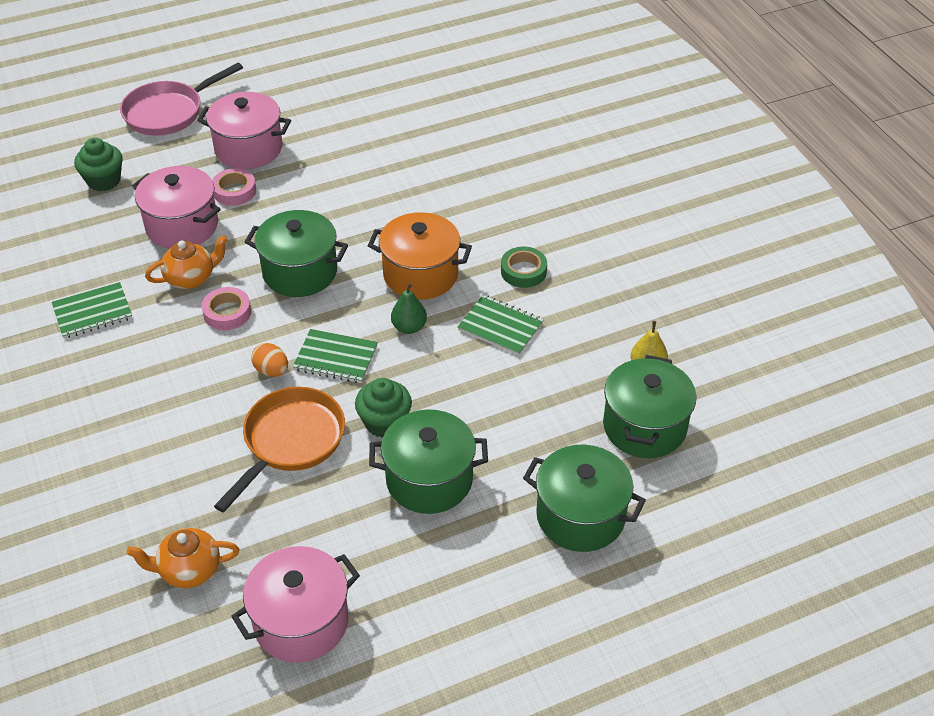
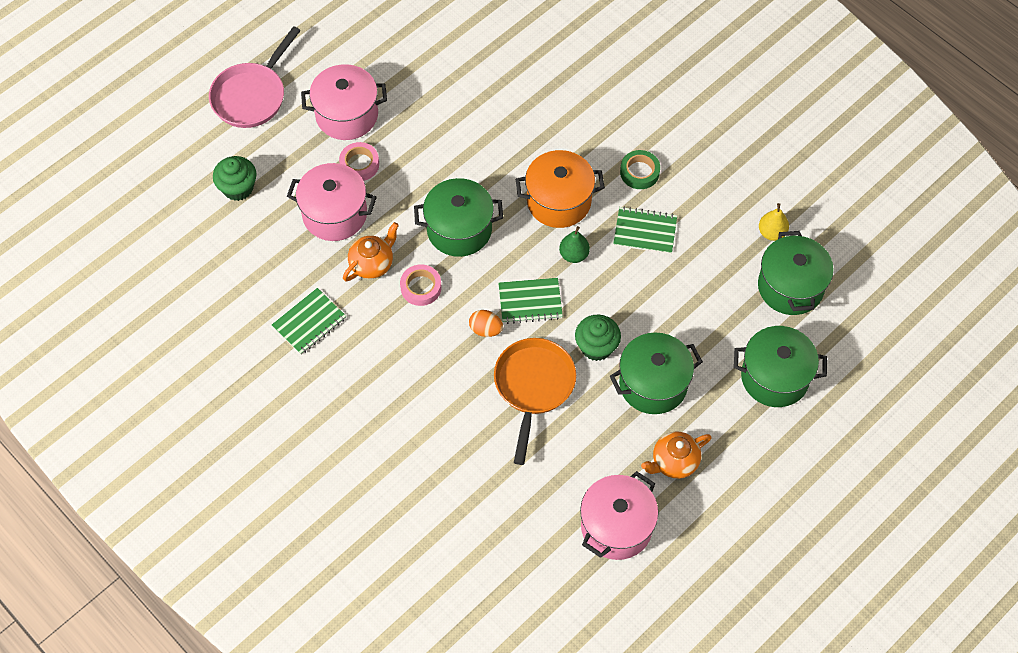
camera: 20 degrees left, 15 degrees up
orange teapot [126,528,239,588] -> orange teapot moved to [641,432,712,479]

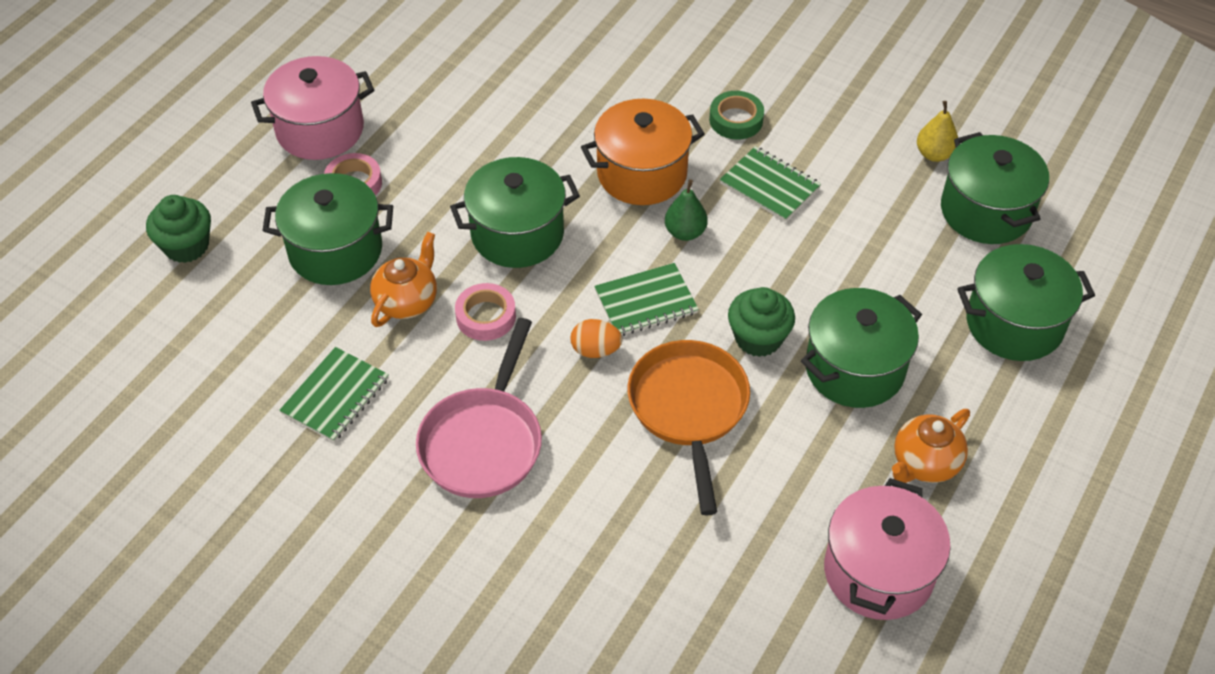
camera: 15 degrees left, 10 degrees down
pink pan [209,26,301,128] -> pink pan moved to [416,318,542,498]
pink pot [287,163,377,241] -> green pot [262,173,393,285]
green notebook [613,206,677,254] -> green notebook turned 45 degrees clockwise [720,146,821,222]

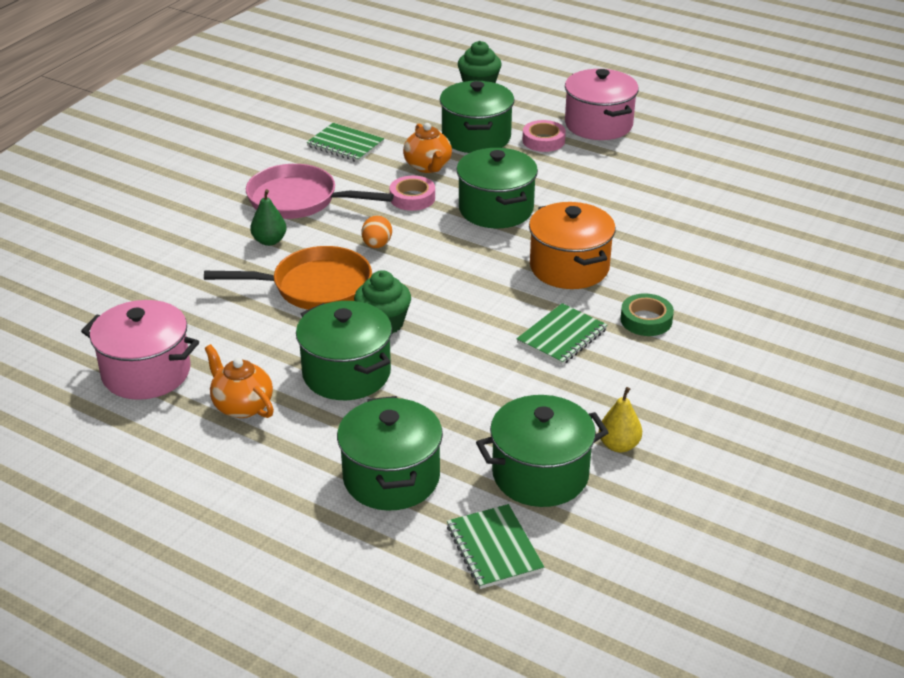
camera: 90 degrees right, 15 degrees down
orange teapot [370,232,437,327] -> orange teapot turned 45 degrees clockwise [403,123,452,173]
green notebook [594,263,699,336] -> green notebook moved to [447,504,544,589]
green pear [665,179,708,241] -> green pear moved to [250,189,286,246]

